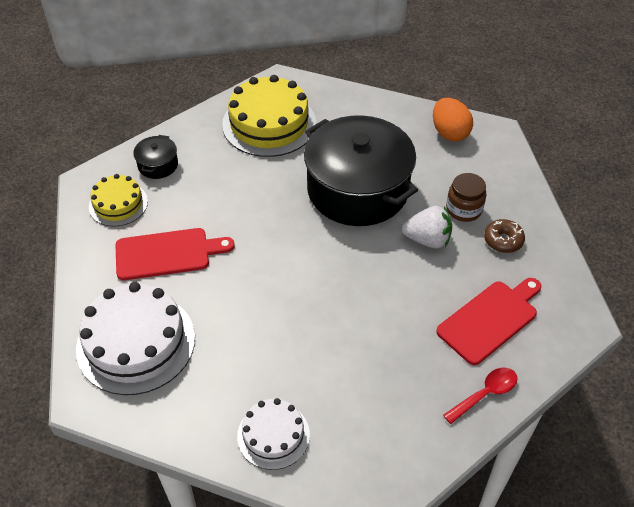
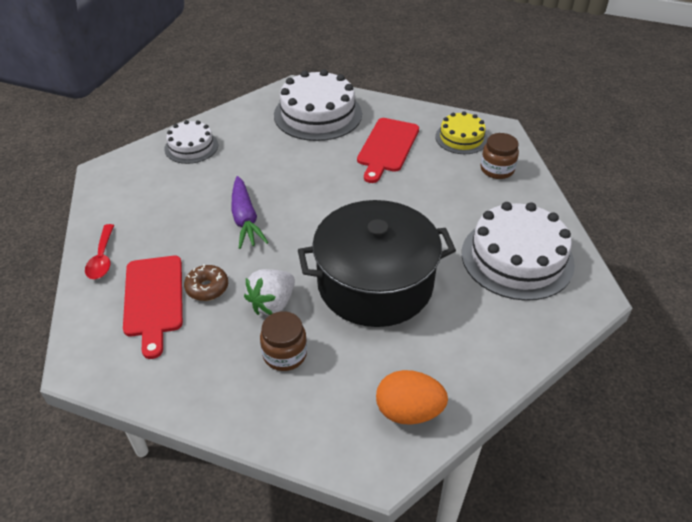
camera: 120 degrees right, 5 degrees down
black pot [133,135,178,179] -> brown jar [480,133,519,179]
yellow cake [222,75,316,157] -> white cake [462,202,575,301]
brown donut [484,219,525,253] -> brown donut moved to [184,264,228,301]
none -> purple carrot [231,176,268,249]

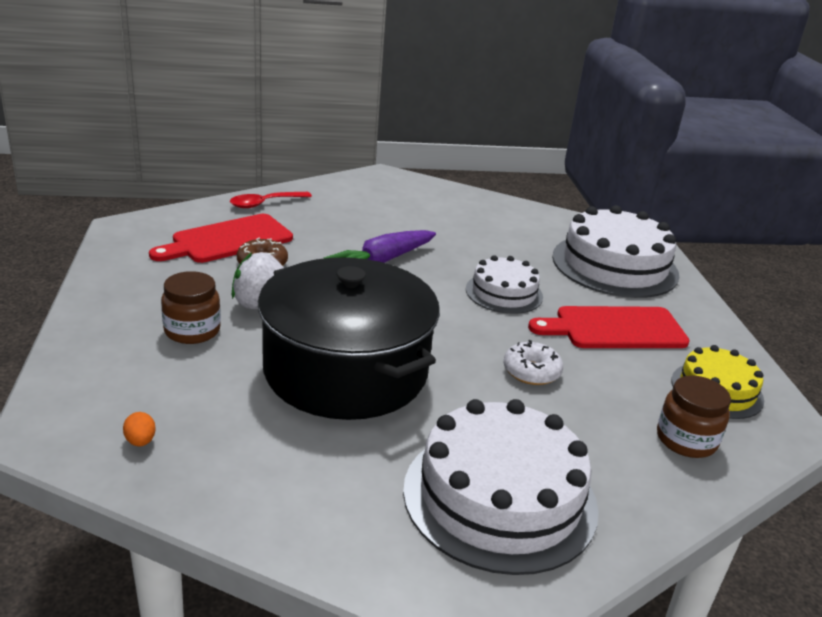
camera: 60 degrees right, 15 degrees down
white cake [164,120,218,164] -> white cake moved to [466,255,543,314]
orange egg [376,370,448,425] -> orange egg [123,412,156,447], size x0.42
none -> white donut [503,340,563,385]

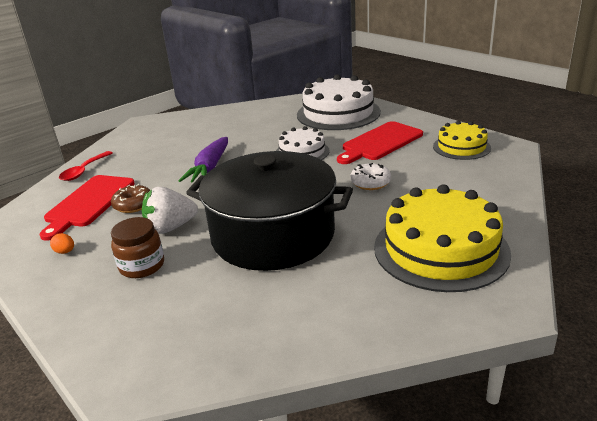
camera: 30 degrees left, 0 degrees up
orange egg [123,412,156,447] -> orange egg moved to [50,233,74,254]
white cake [403,399,599,575] -> yellow cake [374,184,511,292]
brown jar [657,375,731,458] -> none

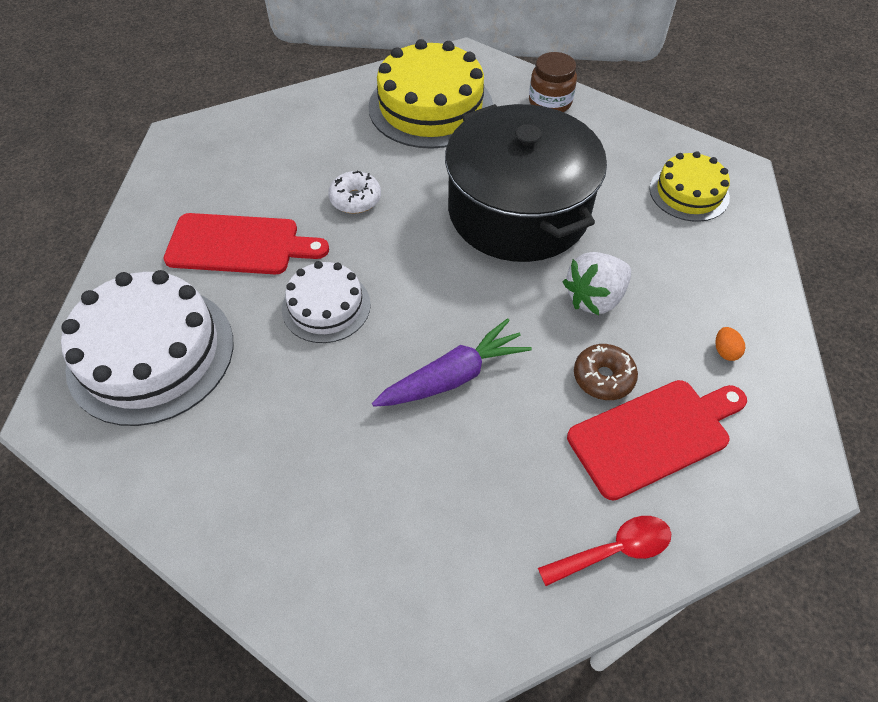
camera: 135 degrees left, 25 degrees up
brown jar [111,217,164,278] -> brown jar moved to [529,52,577,112]
white strawberry [142,187,198,234] -> white strawberry turned 120 degrees clockwise [563,252,631,315]
yellow cake [433,121,491,160] -> yellow cake moved to [649,151,730,222]

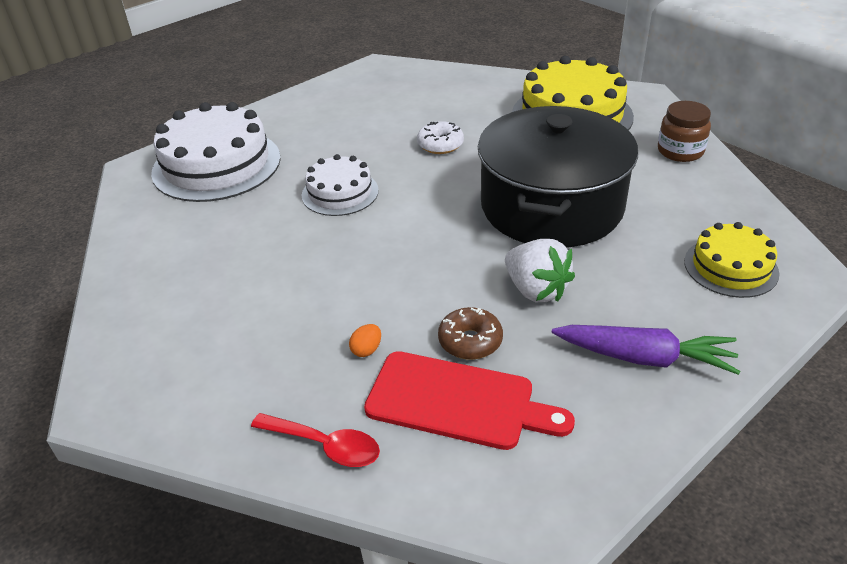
camera: 45 degrees right, 15 degrees down
red cutting board [163,213,329,274] -> none
purple carrot [372,318,532,407] -> purple carrot moved to [552,325,740,375]
white strawberry [563,252,631,315] -> white strawberry turned 135 degrees counterclockwise [505,239,575,302]
orange egg [715,327,745,361] -> orange egg moved to [349,324,381,357]

